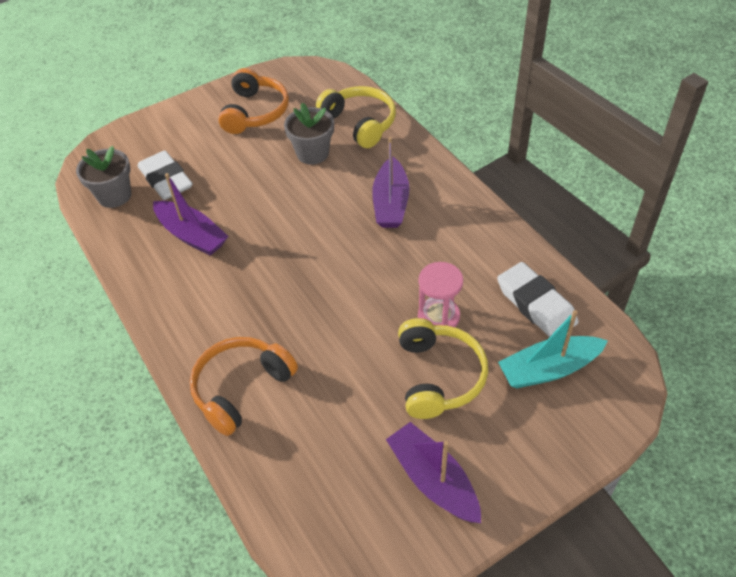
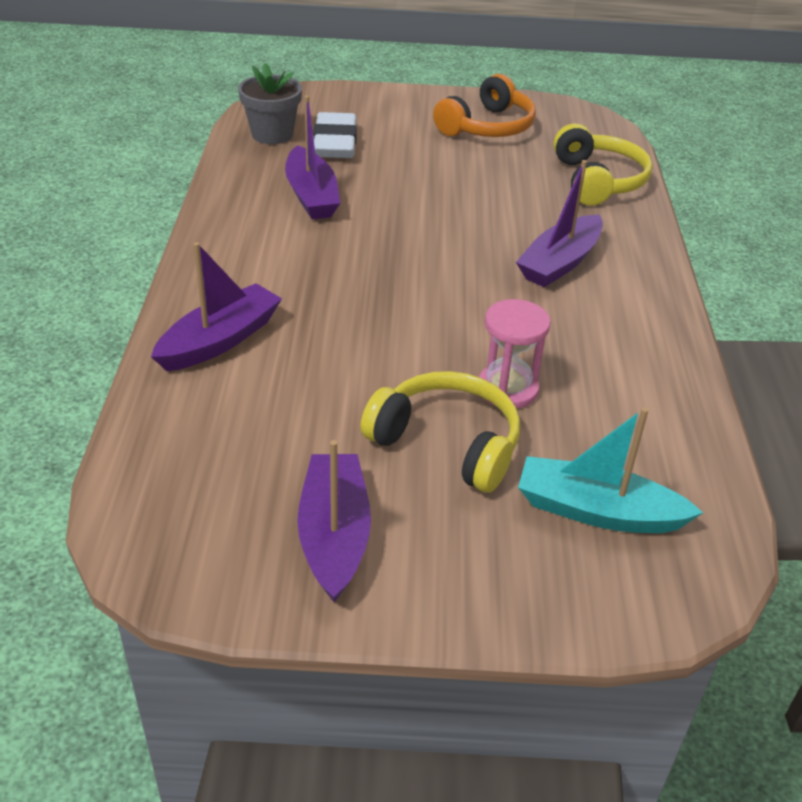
camera: 30 degrees right, 10 degrees down
orange headphones [190,337,298,436] -> purple boat [151,242,282,371]
grey flower pot [284,103,334,165] -> none
yellow headphones [398,318,488,419] -> yellow headphones turned 90 degrees counterclockwise [360,371,520,493]
white eraser [497,262,578,337] -> none

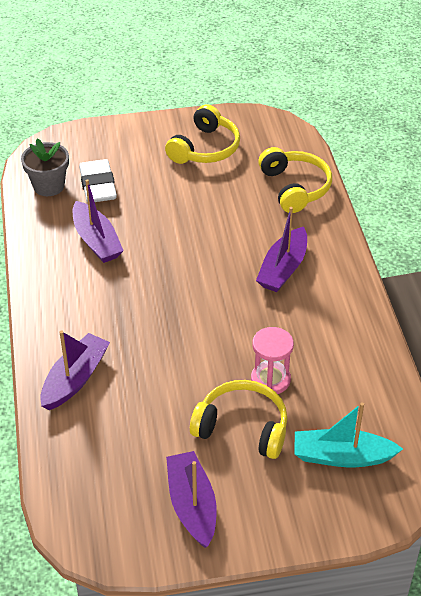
camera: 10 degrees left, 5 degrees up
orange headphones [433,74,536,137] -> yellow headphones [165,104,240,164]

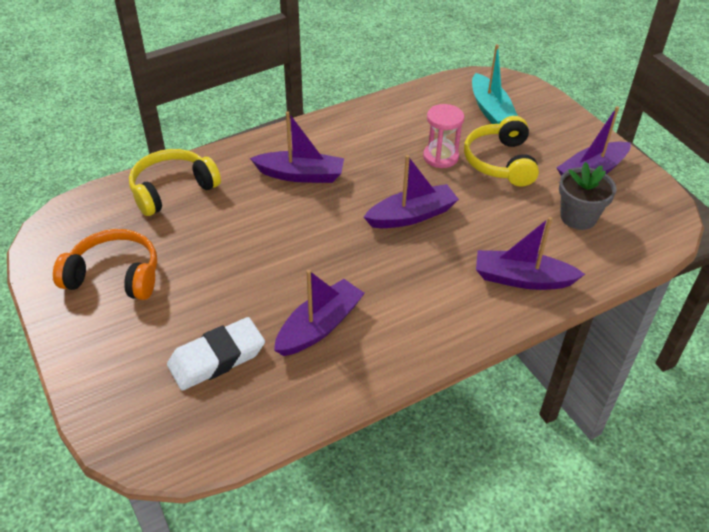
camera: 110 degrees left, 0 degrees up
grey flower pot [21,138,69,196] -> grey flower pot moved to [559,162,617,230]
yellow headphones [165,104,240,164] -> orange headphones [53,229,157,300]
none -> purple boat [364,155,459,228]

